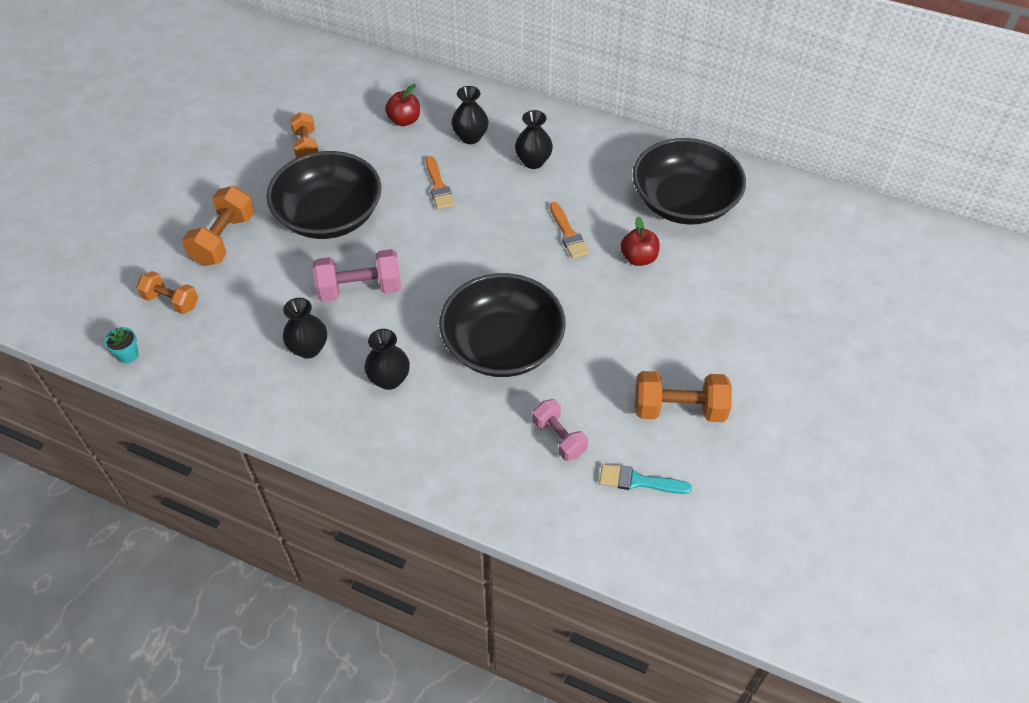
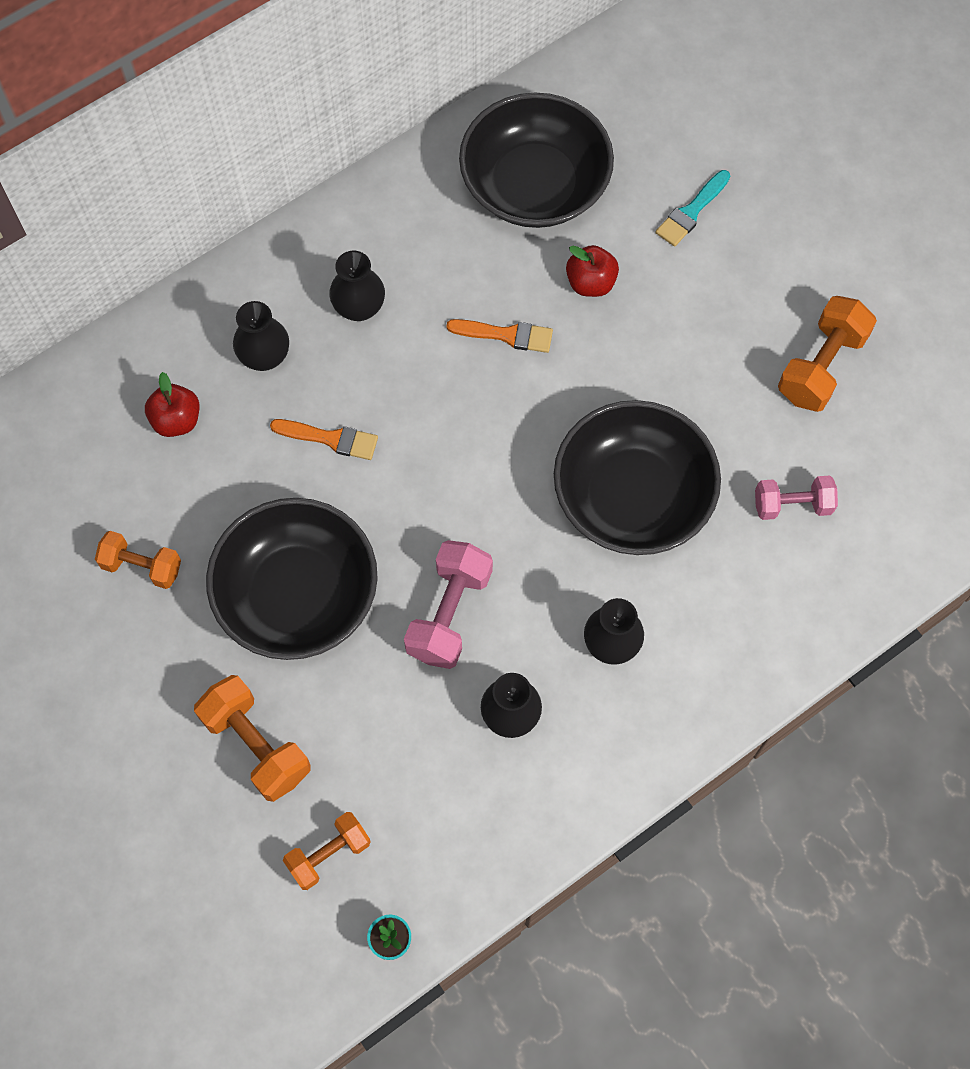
camera: 60 degrees left, 15 degrees up
turquoise brush [599,464,692,494] -> turquoise brush moved to [655,170,730,247]

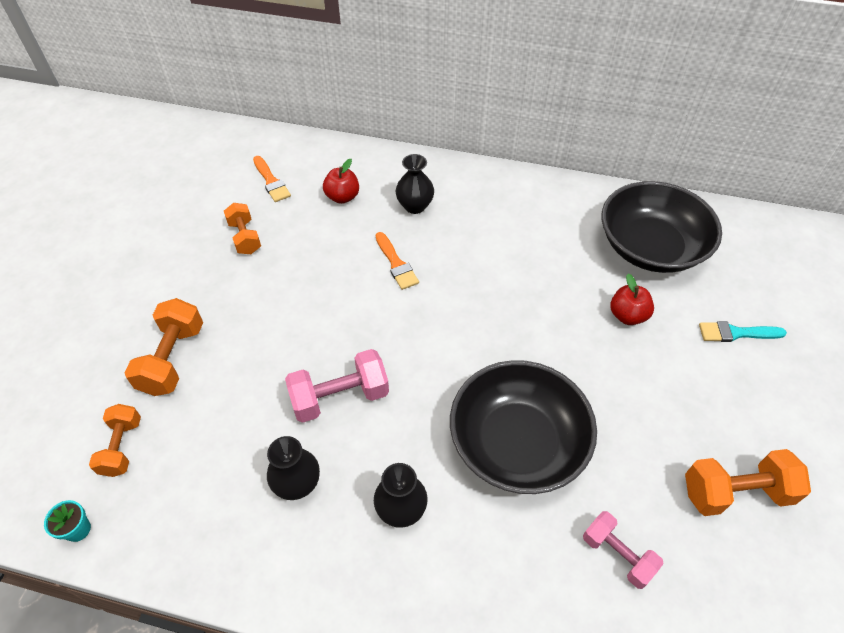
camera: 50 degrees right, 15 degrees down
black bowl [206,498,378,660] -> none
orange dumbbell [283,812,371,890] -> orange dumbbell turned 75 degrees clockwise [89,404,141,477]
black vase [329,251,385,321] -> none
orange brush [446,319,553,353] -> orange brush moved to [253,156,291,202]

